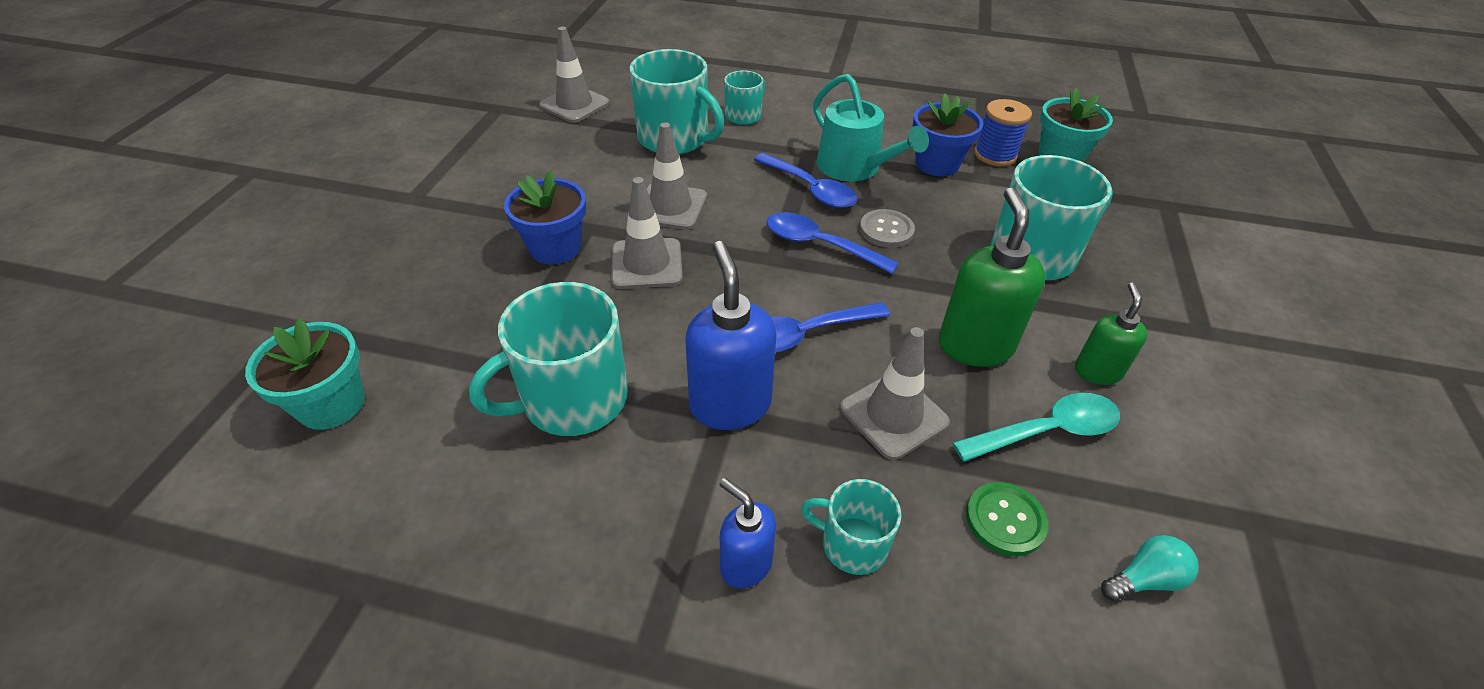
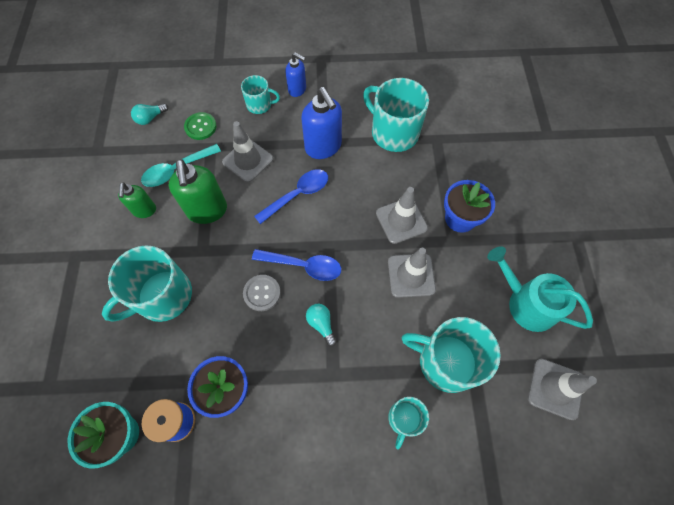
camera: 165 degrees right, 20 degrees up
turquoise flower pot [245,318,365,430] -> none
turquoise mug [469,282,628,436] -> turquoise mug turned 90 degrees counterclockwise [363,78,429,152]
blue spoon [754,153,857,208] -> turquoise light bulb [306,304,337,347]
turquoise watering can [813,74,929,181] -> turquoise watering can moved to [487,246,593,332]

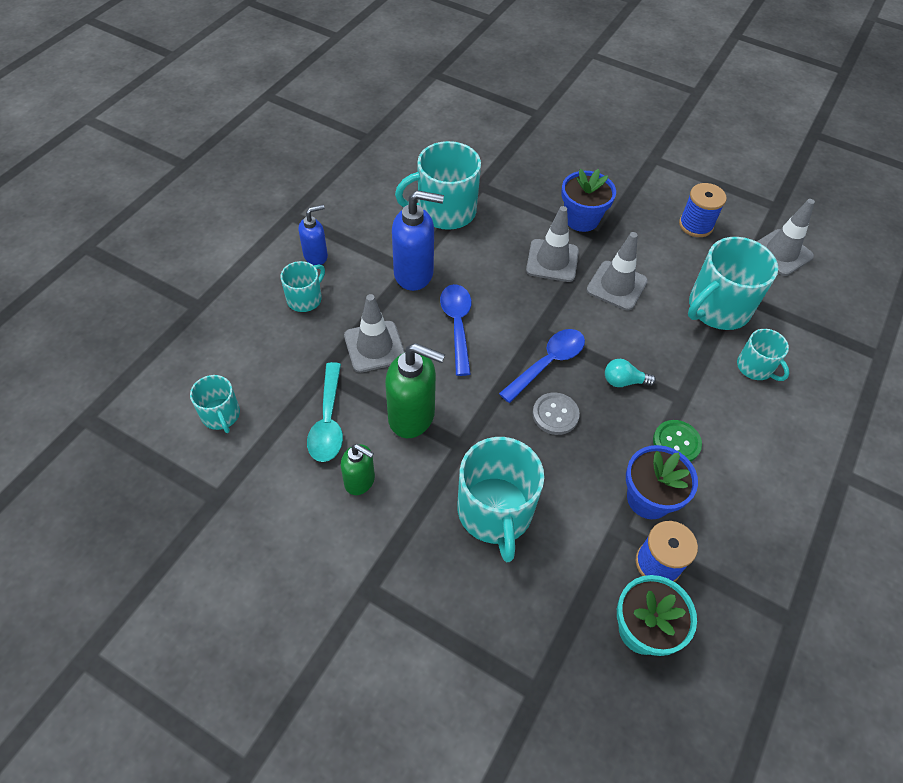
camera: 60 degrees left, 10 degrees down
turquoise light bulb [131,103,168,125] -> turquoise mug [190,375,240,433]
green button [184,112,217,140] -> green button moved to [653,420,702,462]
turquoise watering can [487,246,593,332] -> blue spool [679,183,727,237]

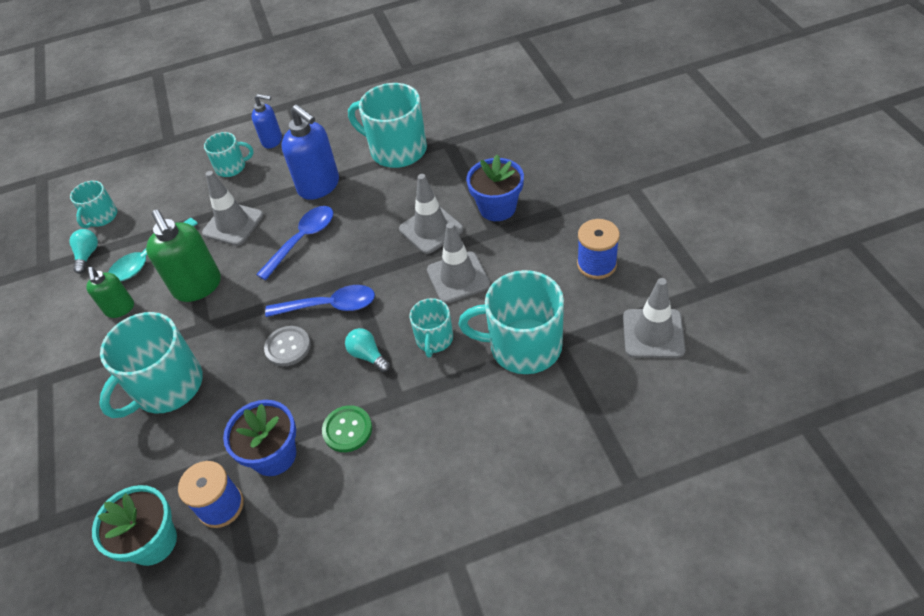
camera: 50 degrees right, 5 degrees down
turquoise mug [737,329,789,381] -> turquoise mug moved to [410,298,453,358]
none -> turquoise light bulb [69,229,98,274]

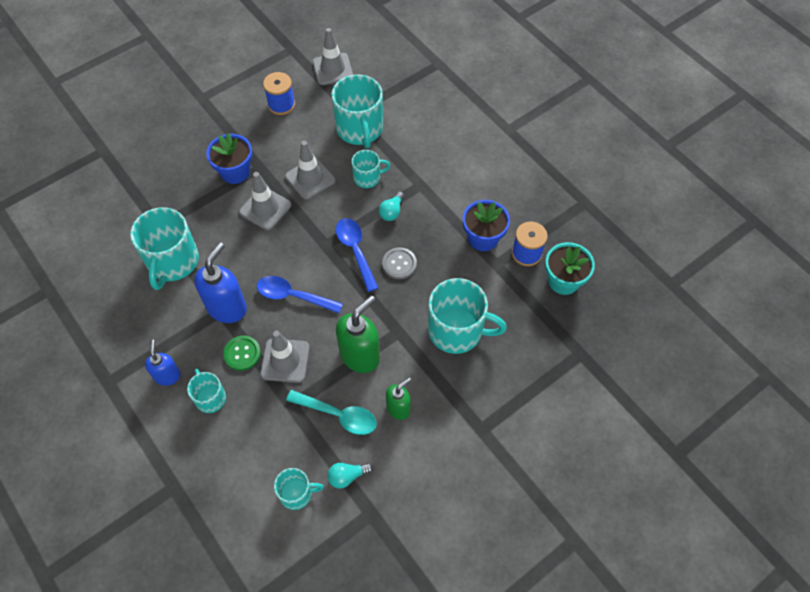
camera: 115 degrees left, 10 degrees up
green button [322,405,372,452] -> green button moved to [223,336,261,371]

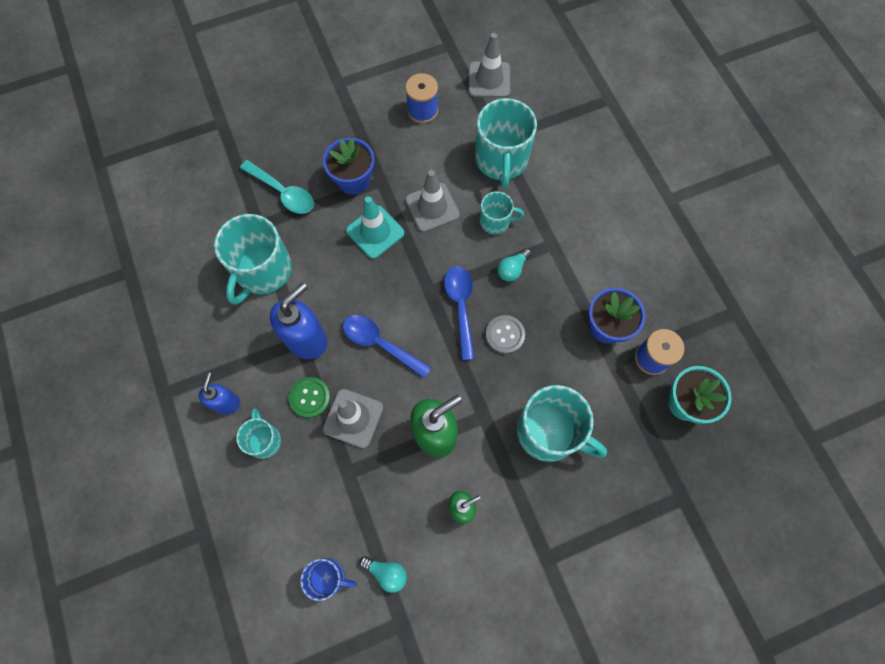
camera: 15 degrees right, 10 degrees up
grey traffic cone [239,172,291,230] -> turquoise traffic cone [346,196,404,259]
turquoise mug [274,468,324,510] -> blue mug [300,558,357,601]
turquoise spoon [286,390,377,435] -> turquoise spoon moved to [240,160,314,214]
turquoise light bulb [327,463,373,489] -> turquoise light bulb turned 150 degrees counterclockwise [359,556,407,593]

